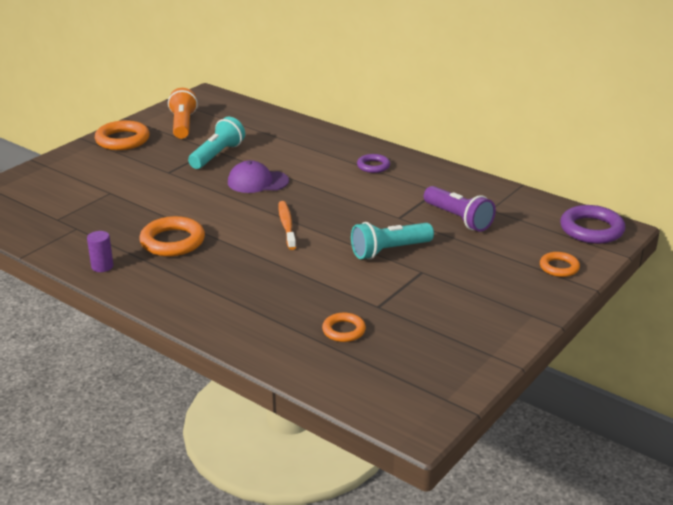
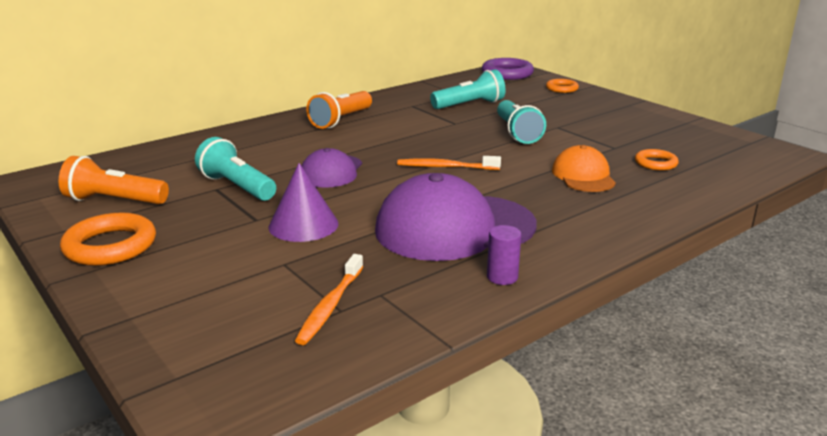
camera: 75 degrees left, 5 degrees down
orange ring [139,216,205,256] -> purple cap [375,173,537,261]
purple ring [357,154,390,173] -> orange flashlight [306,91,372,129]
purple flashlight [424,186,496,232] -> turquoise flashlight [430,69,506,109]
none -> purple cone [269,163,339,242]
none -> orange toothbrush [295,254,363,345]
none -> orange cap [552,145,616,192]

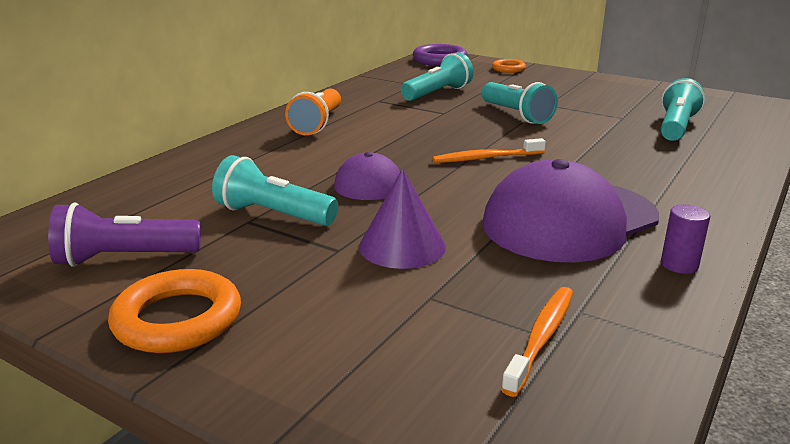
camera: 20 degrees left, 0 degrees up
orange flashlight [58,156,169,204] -> purple flashlight [48,202,201,267]
orange toothbrush [295,254,363,345] -> orange toothbrush turned 150 degrees counterclockwise [501,287,573,397]
orange cap [552,145,616,192] -> none
orange ring [635,149,679,171] -> turquoise flashlight [660,78,705,141]

